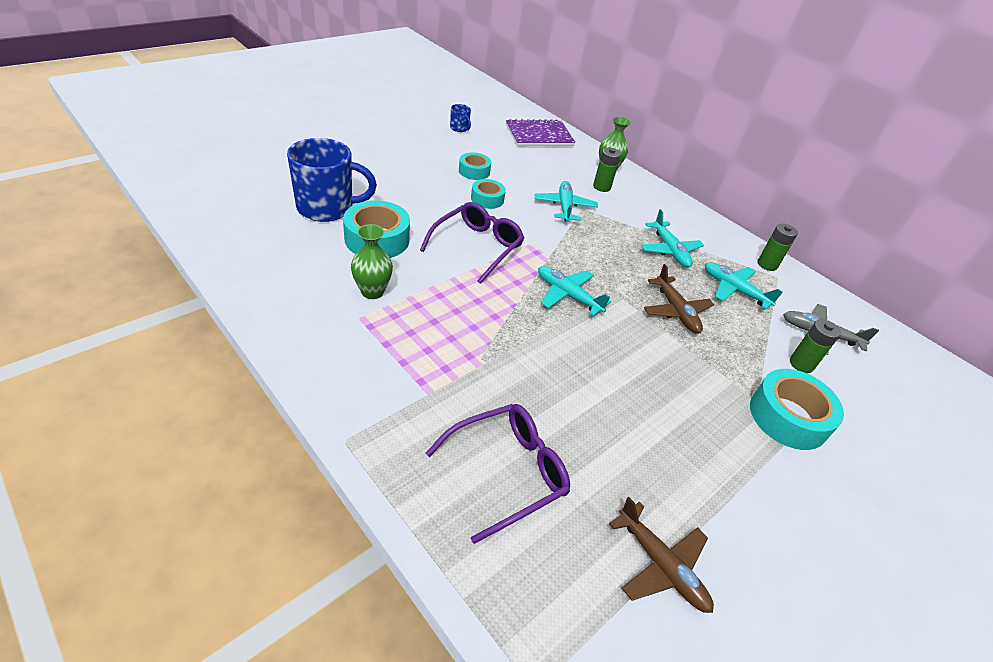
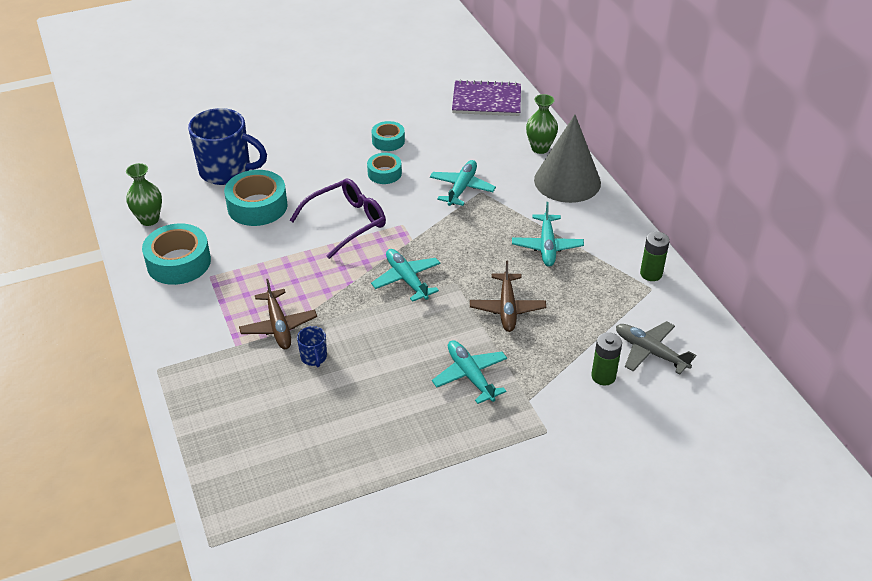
camera: 25 degrees right, 0 degrees up
green vase [351,224,393,299] -> green vase moved to [126,163,162,226]
purple glasses [426,404,570,544] -> none
blue mug [450,104,471,132] -> blue mug moved to [297,326,327,367]
green battery [593,148,621,192] -> none
brown plane [609,497,714,613] -> brown plane moved to [239,279,317,349]
turquoise plane [705,262,783,309] -> turquoise plane moved to [432,340,507,404]
turquoise tape [750,369,844,450] -> turquoise tape moved to [142,223,211,285]
none -> grey cone [534,114,601,203]

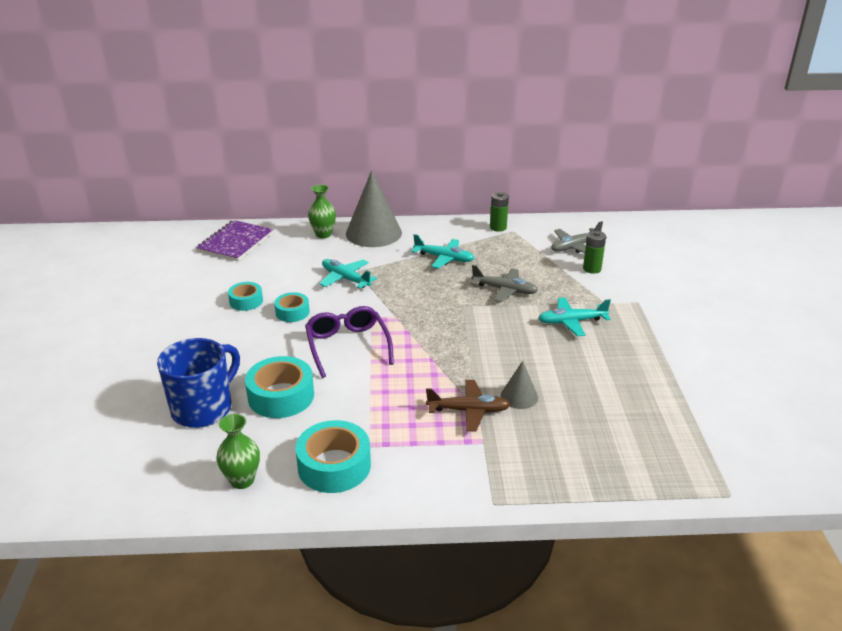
camera: 70 degrees left, 10 degrees down
blue mug [297,326,327,367] -> grey cone [501,361,538,409]
turquoise plane [371,249,440,302] -> none
brown plane [470,260,546,332] -> grey plane [470,265,538,302]

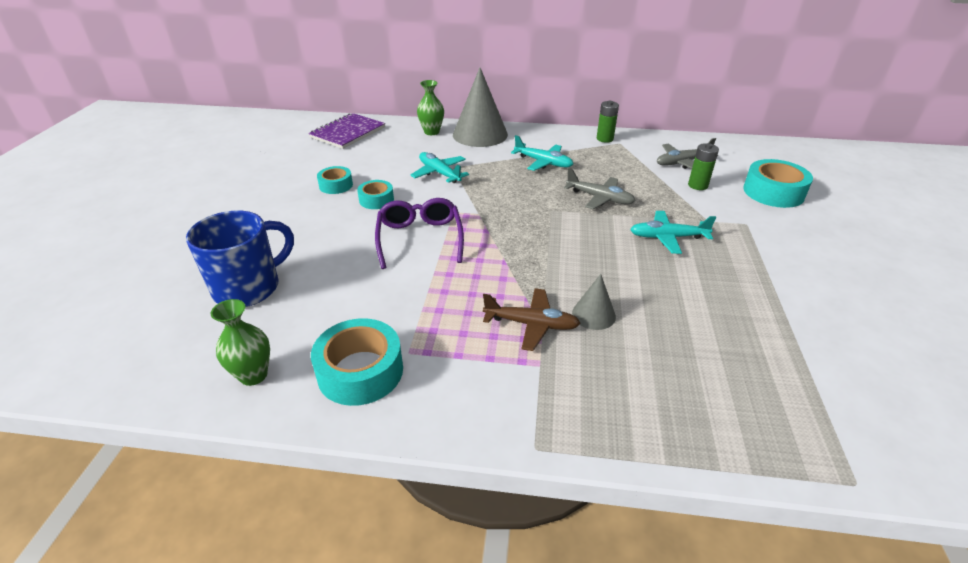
camera: 10 degrees right, 5 degrees up
turquoise tape [245,356,314,418] -> turquoise tape moved to [743,159,813,208]

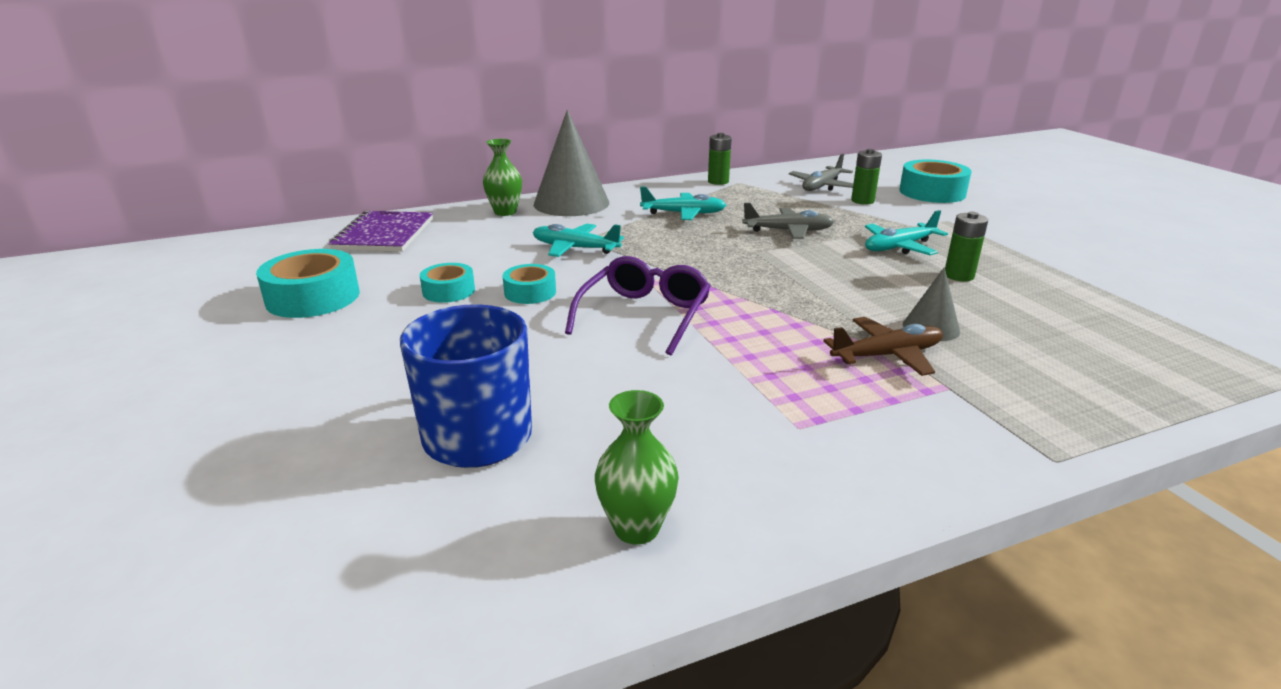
camera: 30 degrees left, 10 degrees down
turquoise tape [311,318,403,406] -> turquoise tape moved to [256,249,360,318]
purple glasses [375,198,464,269] -> purple glasses turned 60 degrees clockwise [565,256,711,356]
none -> green battery [945,212,988,281]

